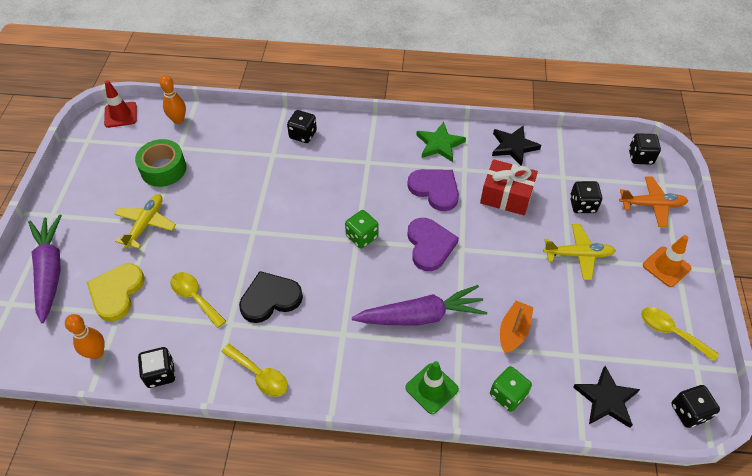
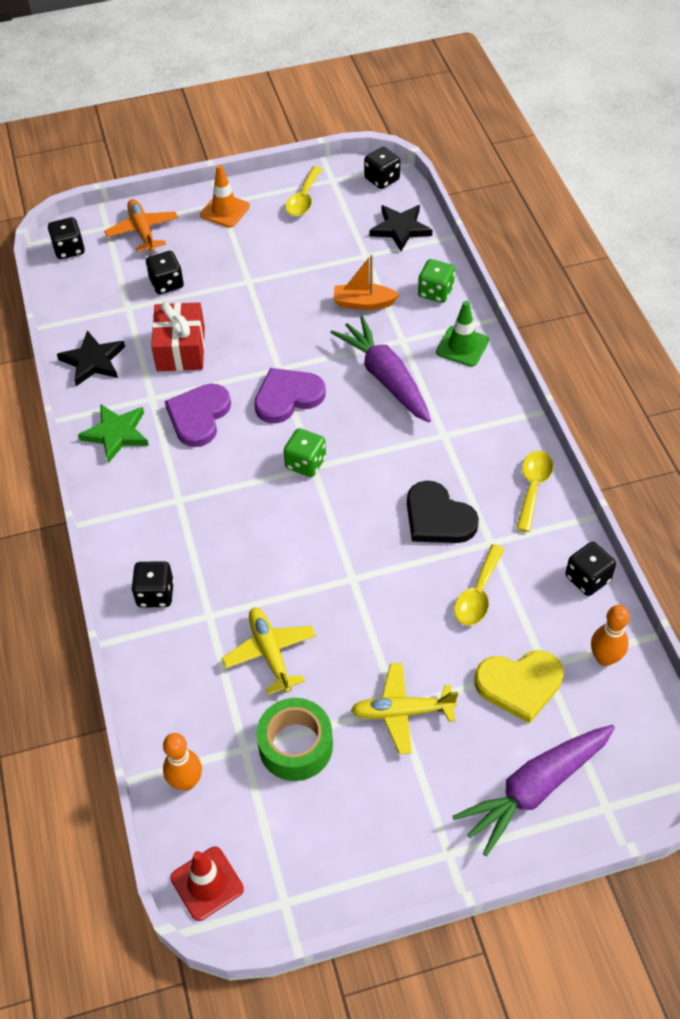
camera: 110 degrees left, 0 degrees up
yellow plane [543,224,616,280] -> yellow plane moved to [222,608,316,695]

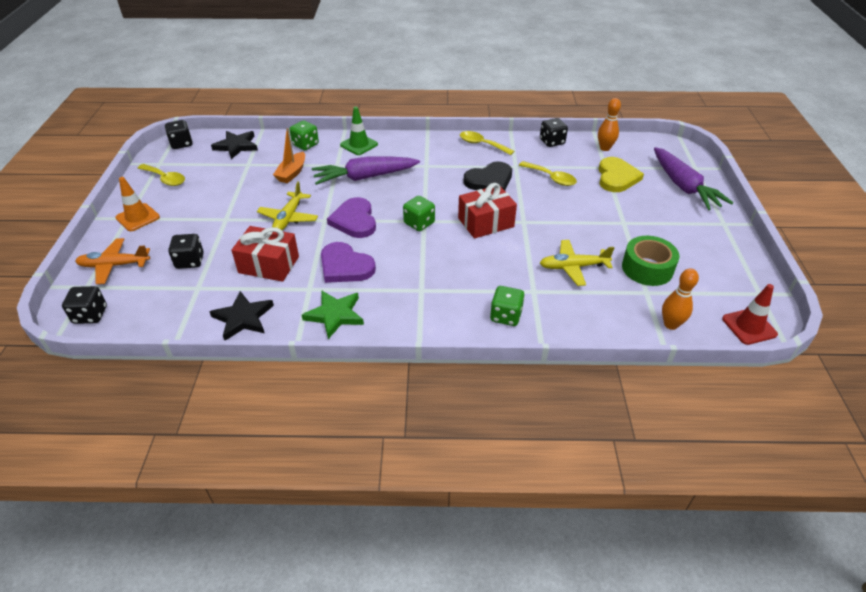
camera: 75 degrees left, 10 degrees down
black dice [131,561,174,607] -> green dice [490,286,525,326]
yellow plane [351,663,458,754] -> yellow plane moved to [257,181,318,231]
none -> red gift [458,183,517,239]

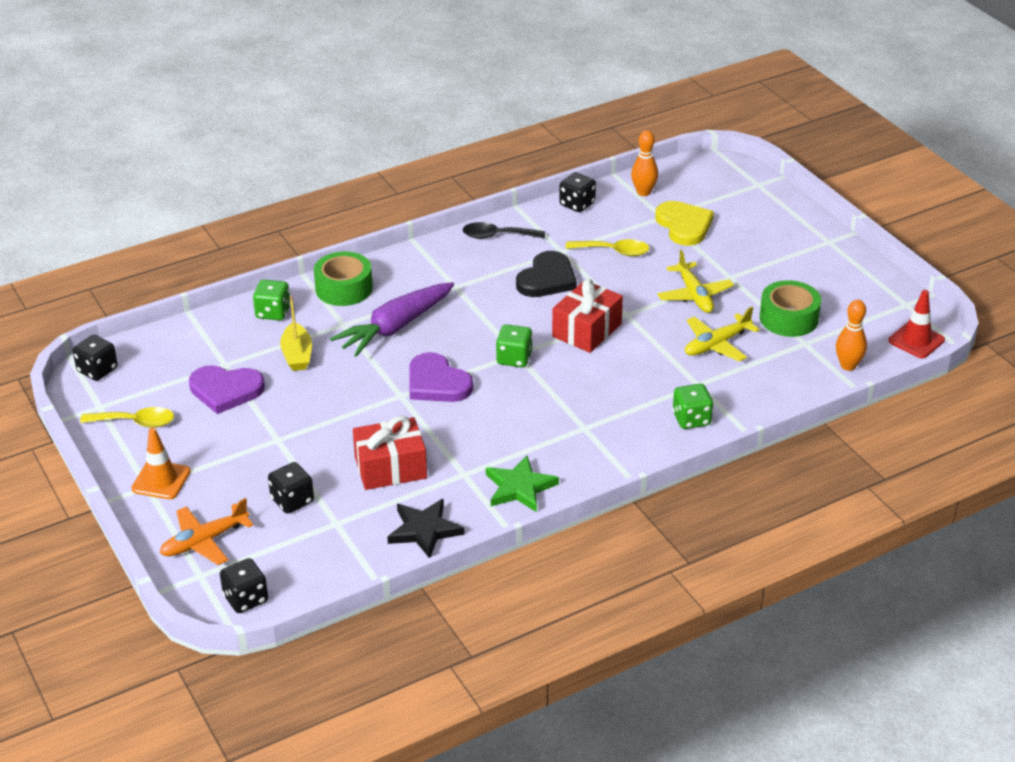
camera: 30 degrees left, 5 degrees down
black star [211,131,258,159] -> none
yellow plane [257,181,318,231] -> yellow plane moved to [657,250,734,313]
orange boat [273,128,305,183] -> yellow boat [280,296,312,371]
purple heart [321,242,376,283] -> purple heart moved to [189,365,265,414]
green traffic cone [340,107,378,155] -> green tape [314,251,373,306]
yellow spoon [460,131,514,155] -> black spoon [462,222,545,239]
purple carrot [654,147,734,210] -> none

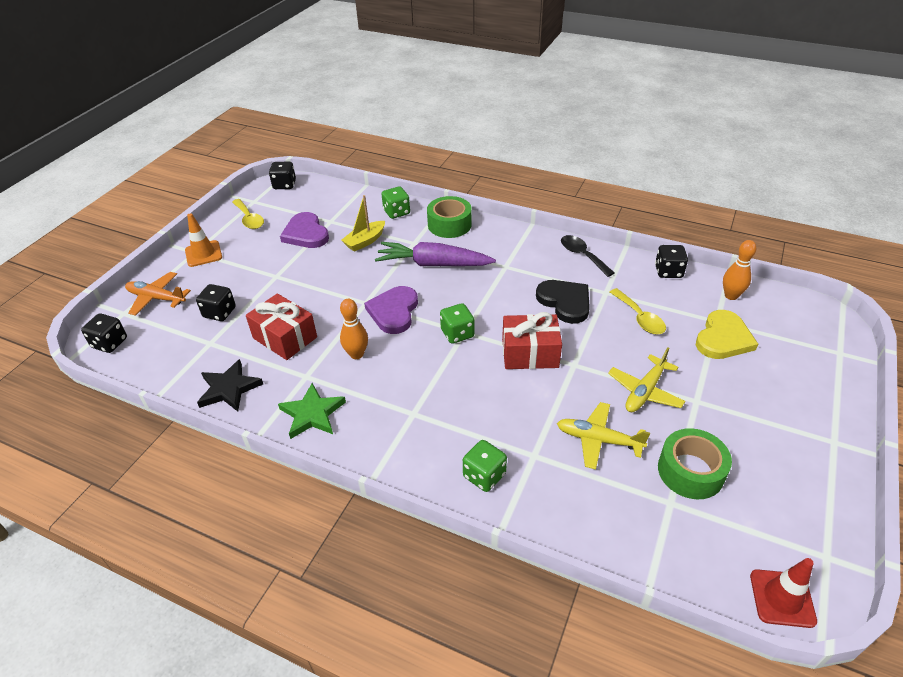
camera: 55 degrees right, 5 degrees up
black heart [516,251,577,297] -> black heart turned 120 degrees counterclockwise [536,280,590,324]
orange bowling pin [836,300,867,371] -> orange bowling pin moved to [340,299,368,359]

